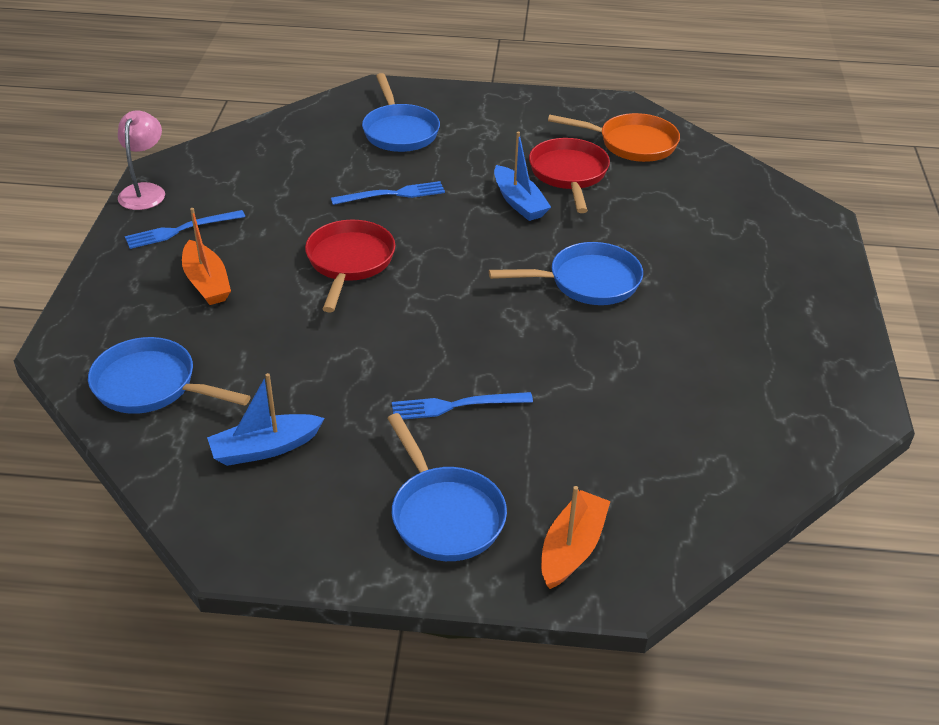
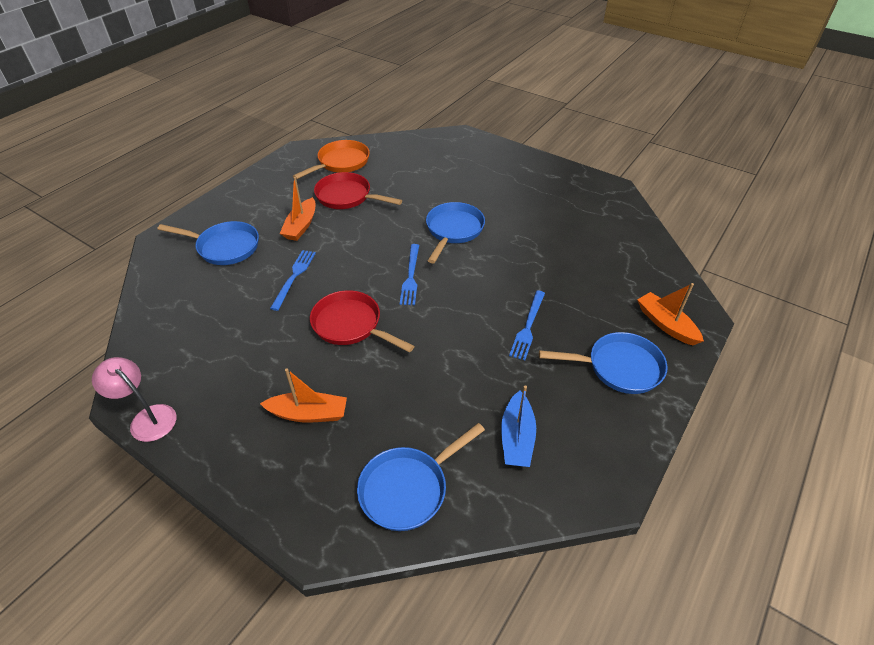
camera: 60 degrees left, 5 degrees up
blue fork [125,210,245,249] -> blue fork moved to [400,244,419,305]
blue boat [494,131,551,221] -> none
none -> orange boat [280,177,316,241]

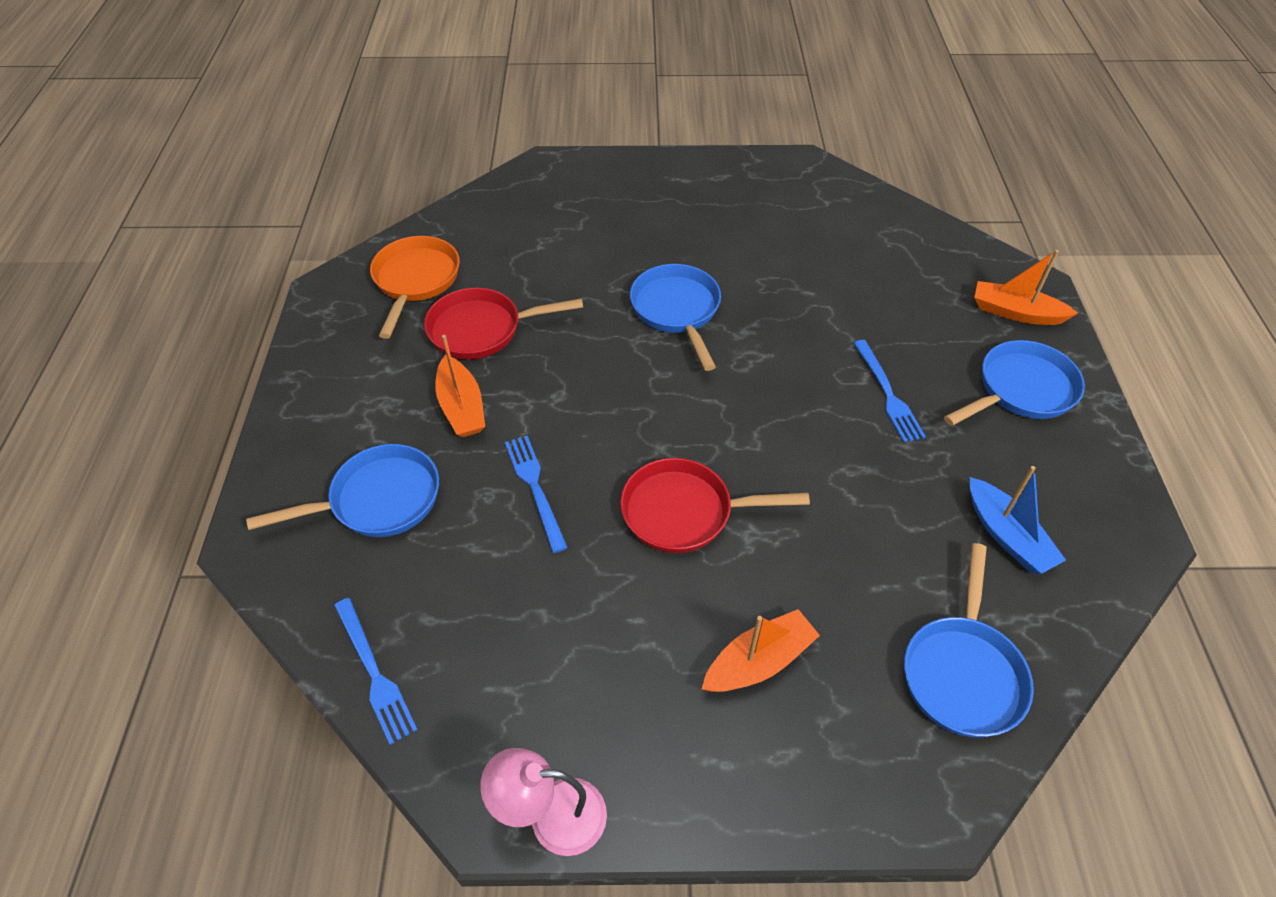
camera: 35 degrees left, 5 degrees up
blue fork [400,244,419,305] -> blue fork moved to [334,598,417,745]

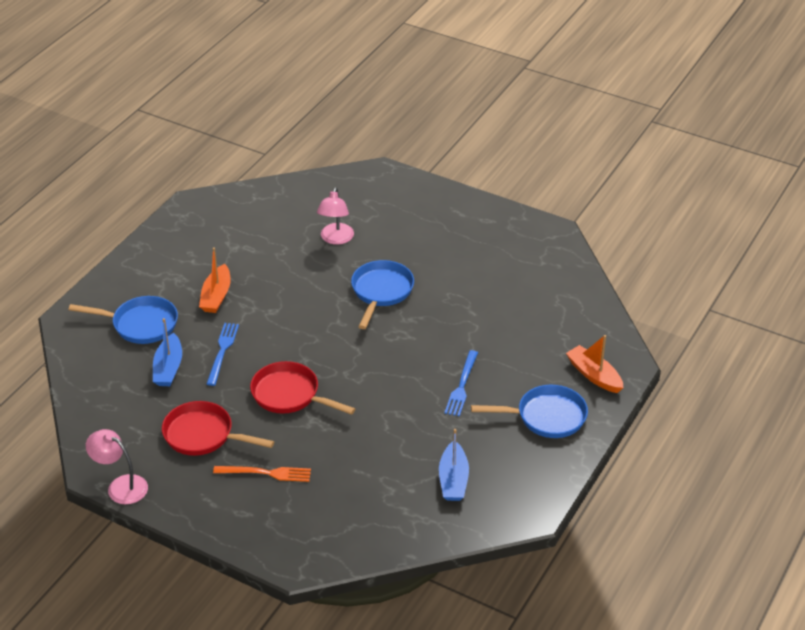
camera: 30 degrees right, 10 degrees down
blue fork [334,598,417,745] -> none
orange pan [370,236,460,339] -> none
red pan [424,288,583,359] -> red pan moved to [162,401,274,456]
orange boat [702,609,820,692] -> orange fork [213,466,311,482]
blue pan [904,543,1034,737] -> none
none -> blue boat [153,318,182,386]
none -> pink lamp [317,187,354,245]

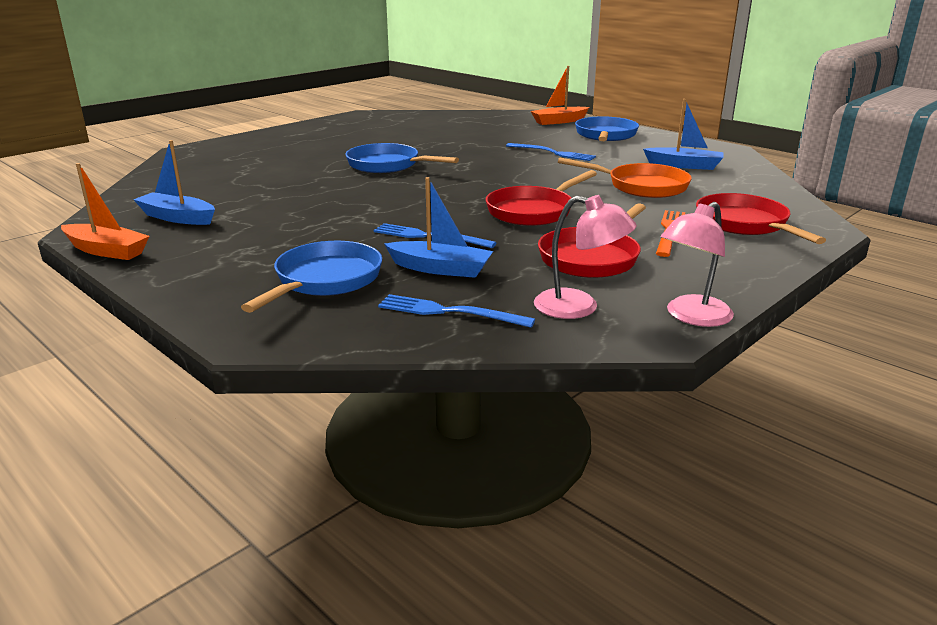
camera: 75 degrees left, 15 degrees down
orange boat [199,247,230,313] -> orange boat moved to [61,163,150,260]
pink lamp [317,187,354,245] -> pink lamp moved to [534,195,637,319]
none -> blue boat [133,140,215,225]
none -> blue fork [378,294,535,328]
none -> orange pan [558,158,692,198]
none -> red pan [696,193,826,244]

